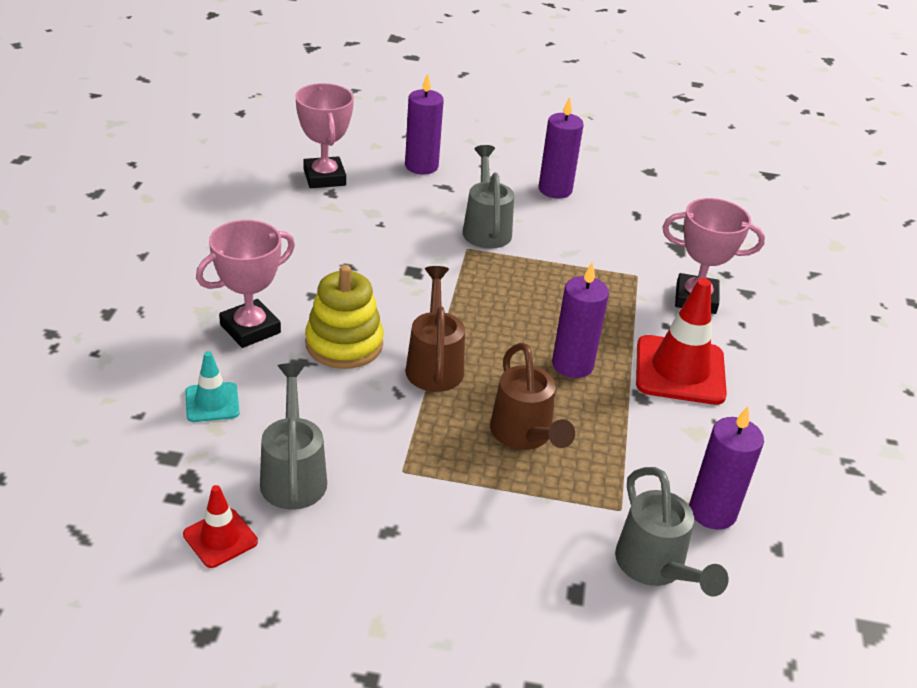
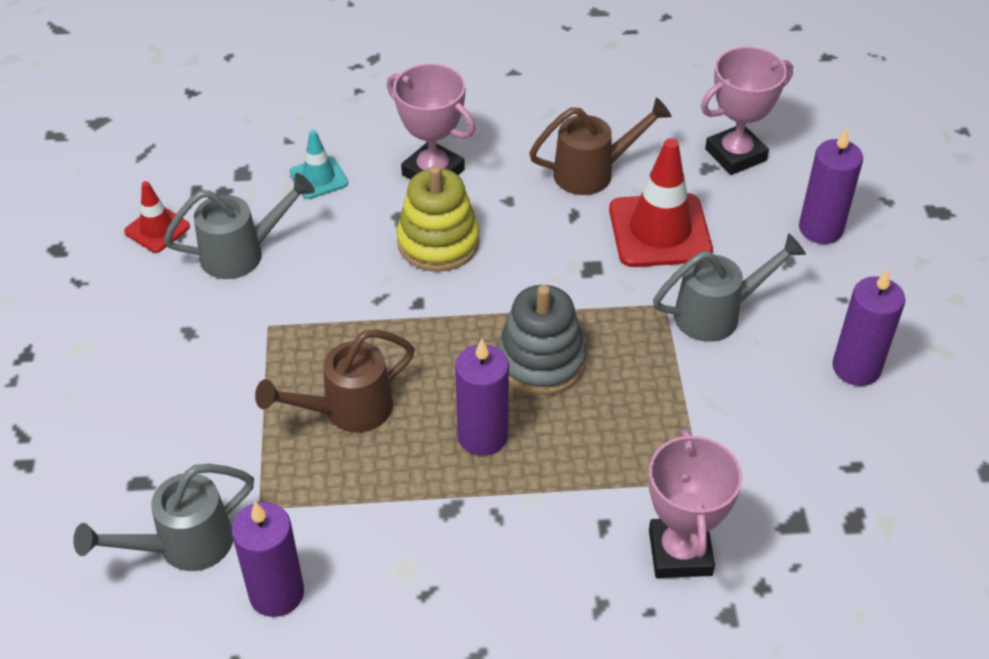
camera: 80 degrees right, 10 degrees up
brown watering can [405,266,465,392] -> brown watering can moved to [529,98,672,195]
red traffic cone [636,278,727,405] -> red traffic cone moved to [609,138,713,267]
none -> grey stacking toy [497,285,586,395]

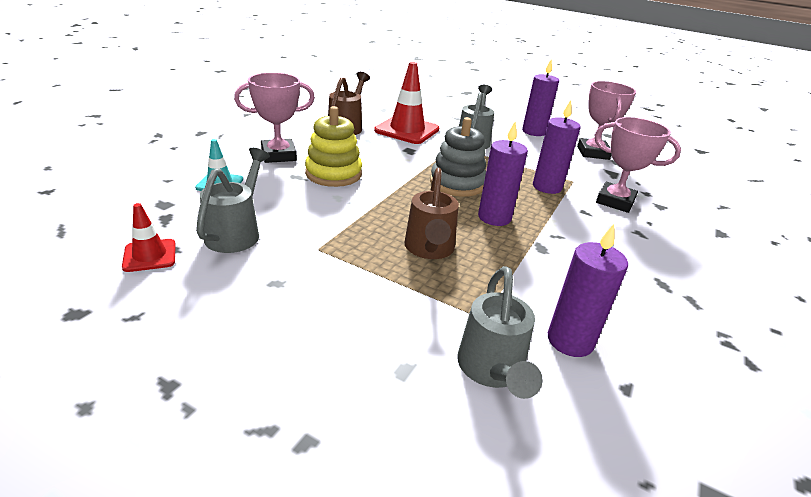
camera: 60 degrees left, 15 degrees down
pink trophy [701,47,793,175] -> pink trophy moved to [577,81,636,160]
purple candle [799,128,863,244] -> purple candle moved to [533,100,580,194]

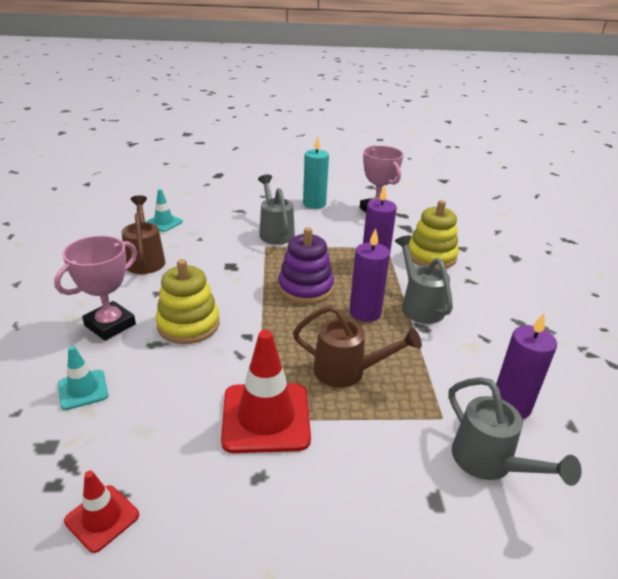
camera: 30 degrees left, 0 degrees up
grey watering can [196,148,270,253] -> grey watering can moved to [395,235,453,324]
red traffic cone [374,62,439,144] -> red traffic cone moved to [221,330,311,453]
brown watering can [404,168,459,259] -> brown watering can turned 45 degrees counterclockwise [293,305,422,388]
grey stacking toy [430,117,486,197] -> purple stacking toy [278,227,334,304]
purple candle [522,59,559,136] -> turquoise candle [303,136,329,209]
pink trophy [595,117,681,213] -> yellow stacking toy [408,200,459,268]
none -> turquoise traffic cone [146,189,183,232]

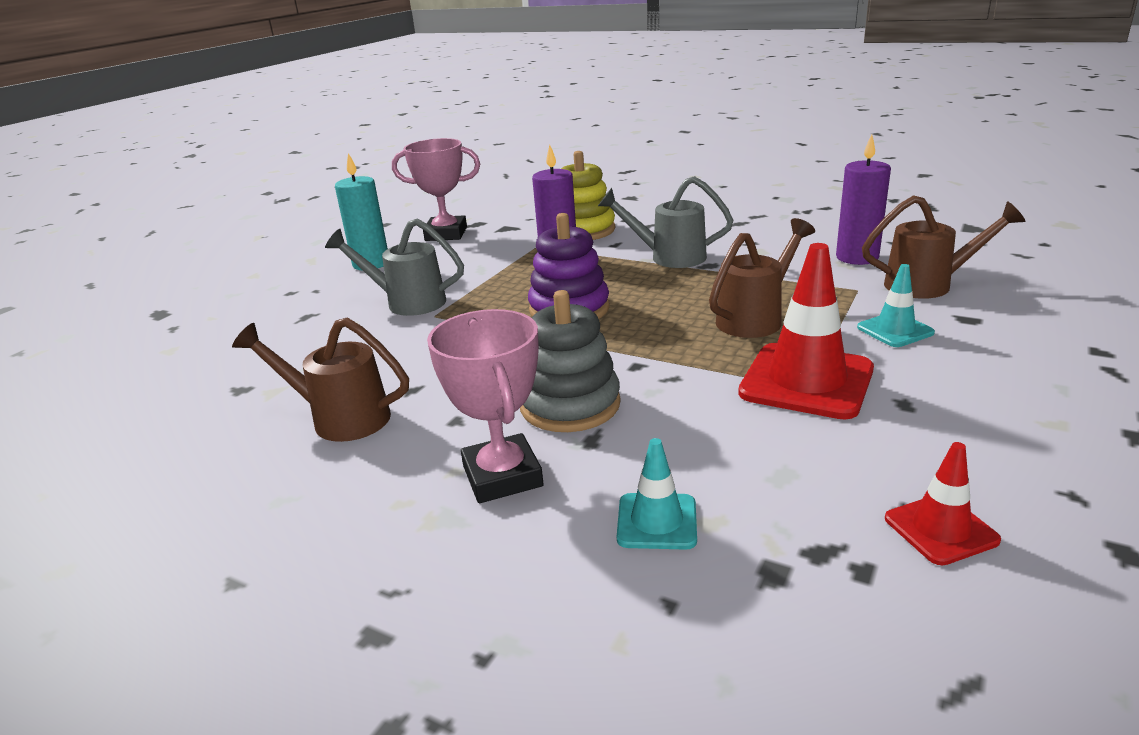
camera: 55 degrees left, 5 degrees down
turquoise traffic cone [146,189,183,232] -> turquoise traffic cone moved to [857,264,935,347]
yellow stacking toy [156,259,220,344] -> grey stacking toy [520,290,621,432]
purple candle [350,228,390,322] -> none
grey watering can [449,377,582,486] -> brown watering can [862,195,1026,299]

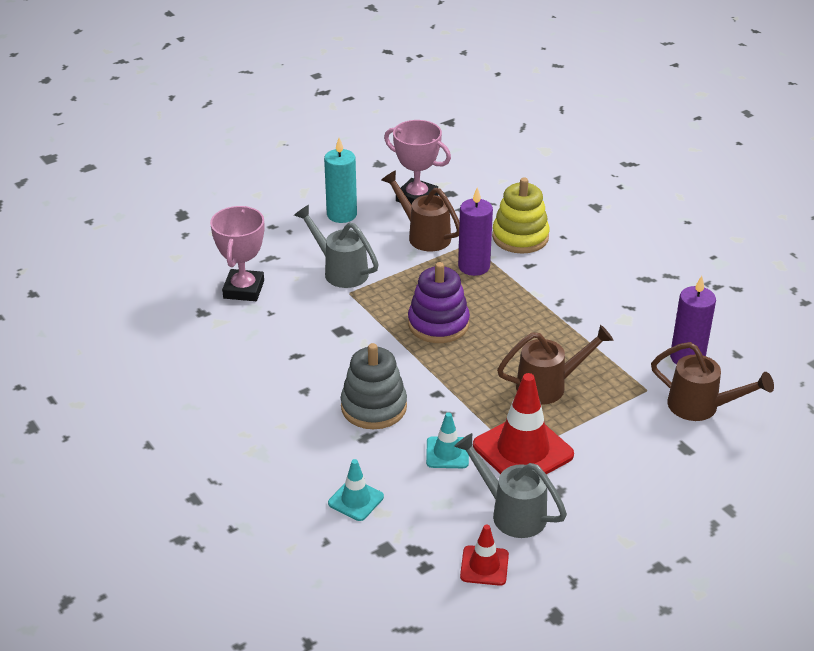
camera: 25 degrees right, 10 degrees up
brown watering can [232,318,409,442] -> brown watering can moved to [382,170,460,251]
pink trophy [427,309,544,503] -> pink trophy moved to [210,206,265,301]
grey watering can [598,176,733,268] -> grey watering can moved to [454,433,567,538]
turquoise traffic cone [857,264,935,347] -> turquoise traffic cone moved to [426,412,469,468]

